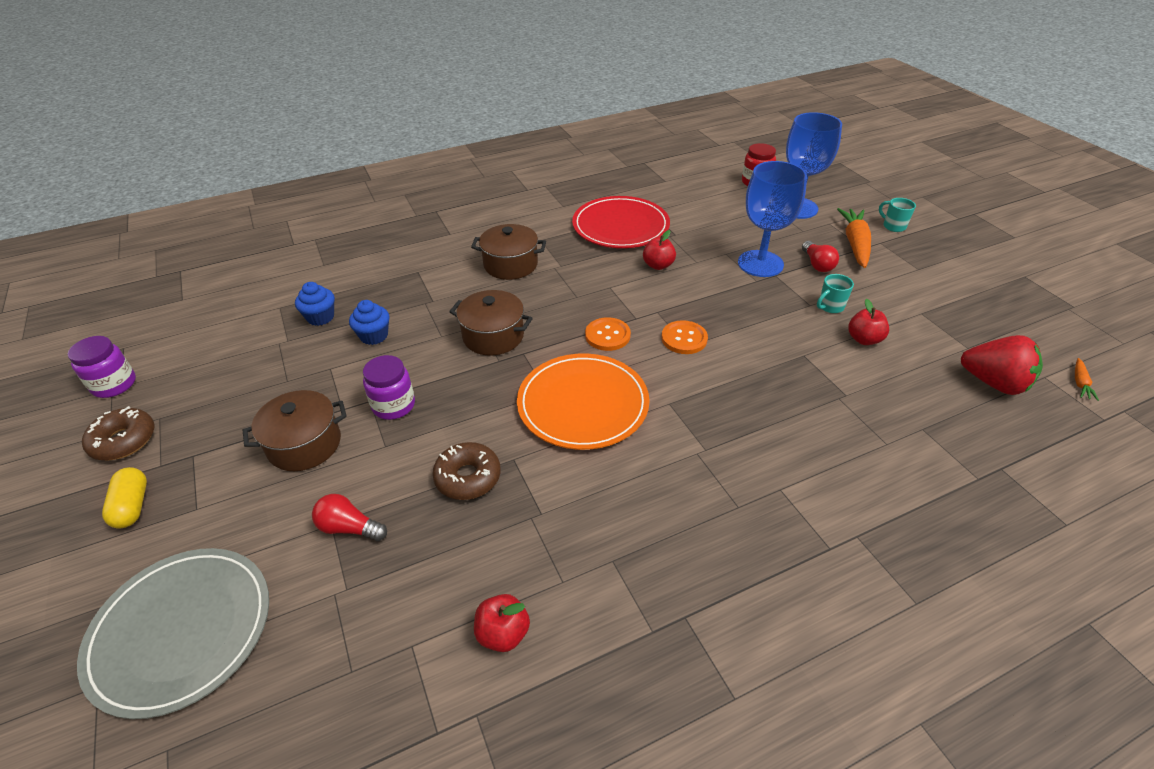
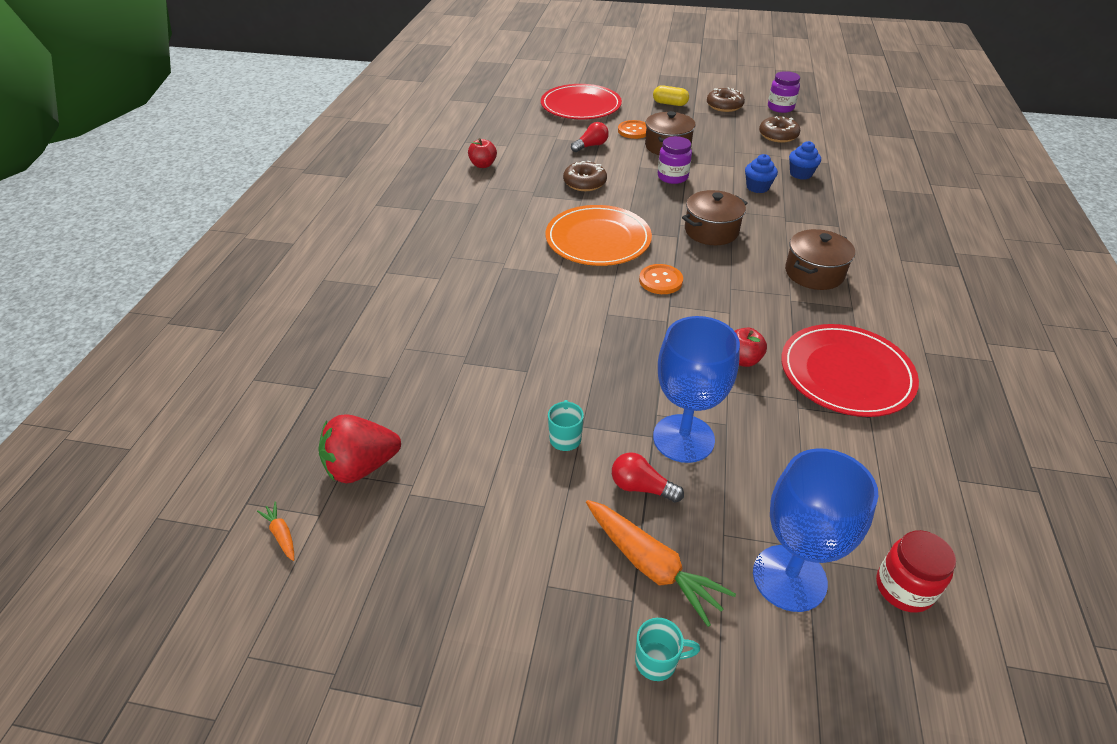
camera: 125 degrees right, 0 degrees up
grey plate [77,548,269,719] -> red plate [541,84,622,119]
orange button [661,320,708,354] -> orange button moved to [618,120,646,139]
red apple [848,299,889,345] -> none
none -> brown donut [759,116,801,143]

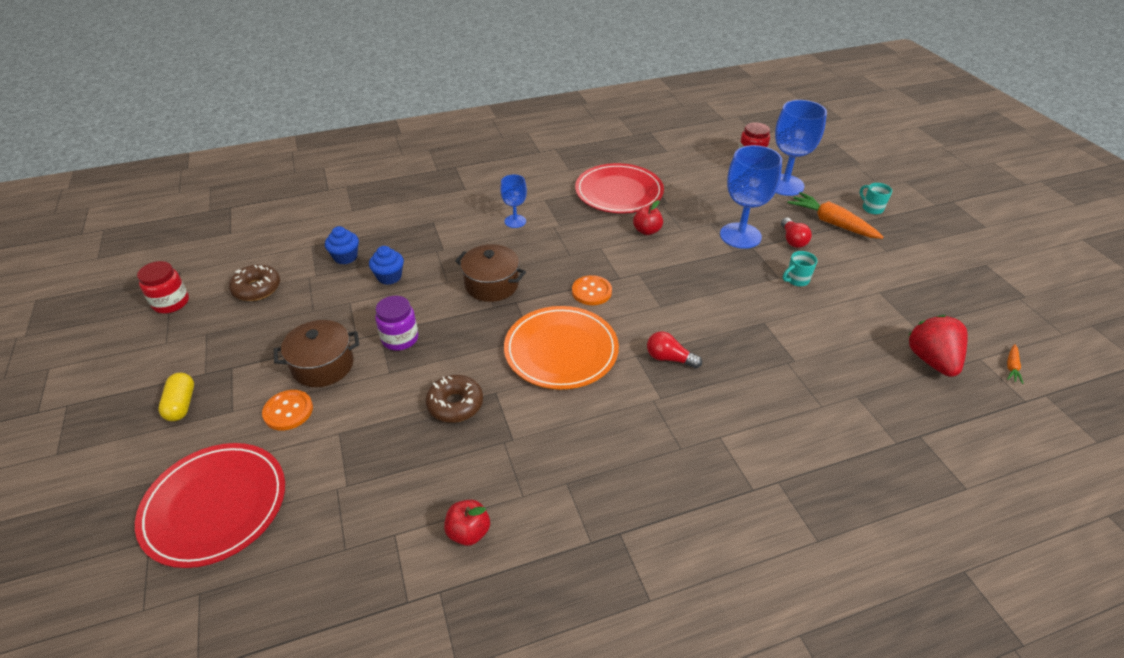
camera: 120 degrees left, 0 degrees up
red strawberry [318,414,401,483] -> red strawberry turned 135 degrees counterclockwise [908,315,968,377]
red light bulb [571,122,609,152] -> red light bulb moved to [647,331,702,369]
orange carrot [586,500,736,627] -> orange carrot turned 60 degrees counterclockwise [788,192,883,239]
brown donut [707,88,745,112] -> none
purple jar [768,71,800,113] -> red jar [137,261,189,313]
brown pot [785,229,855,290] -> blue goblet [500,175,527,228]

